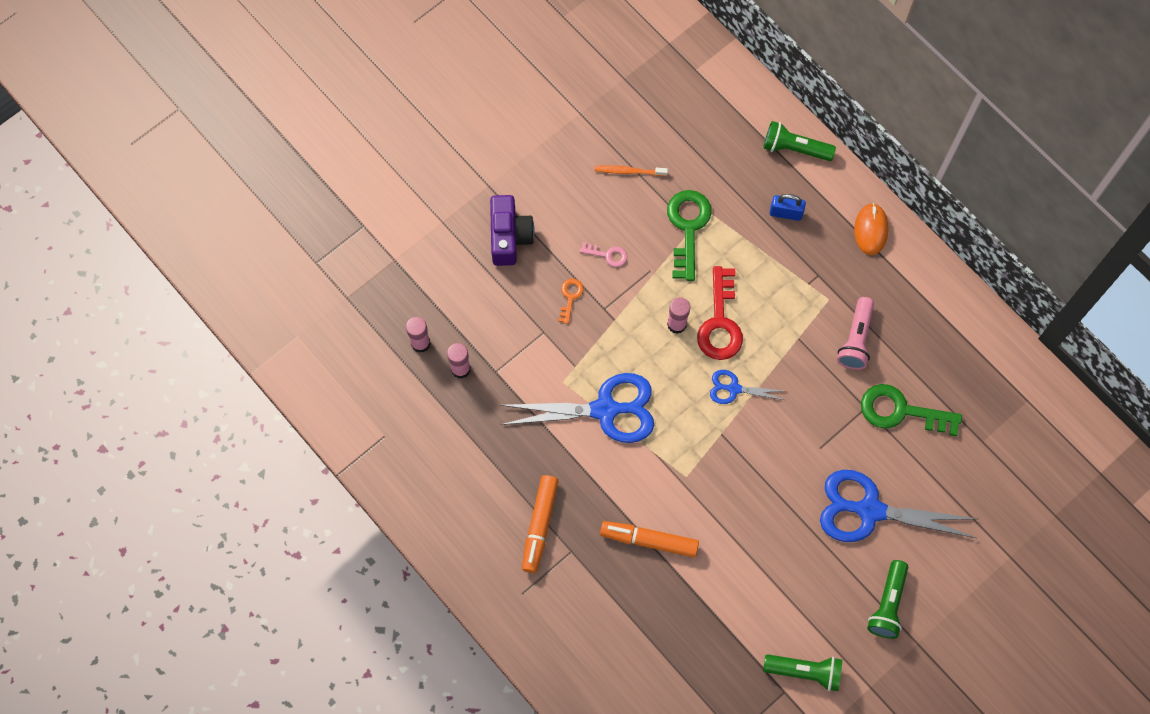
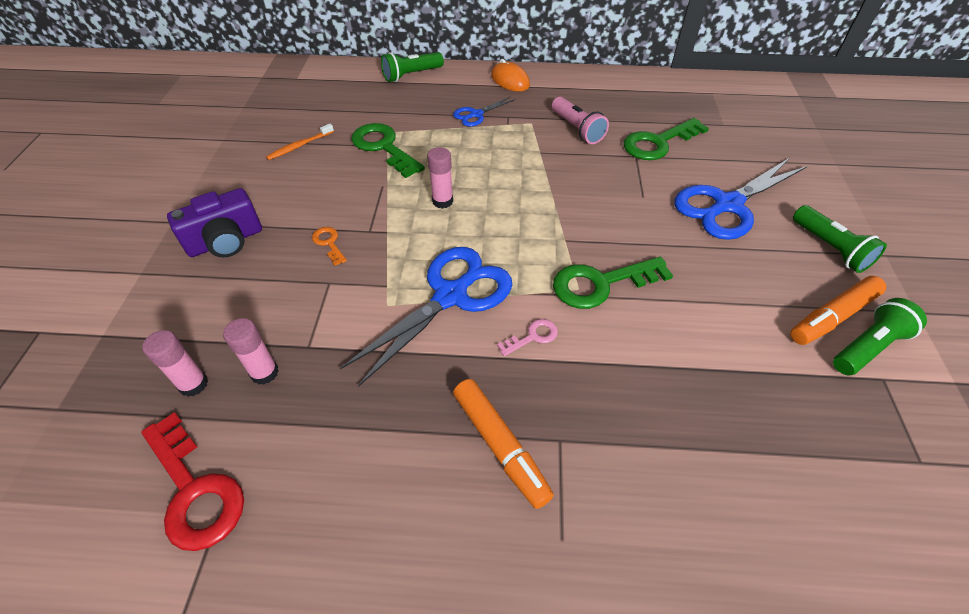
camera: 45 degrees left, 20 degrees down
purple camera [490,195,535,266] -> purple camera turned 105 degrees clockwise [167,188,262,257]
pink key [580,242,627,267] -> pink key moved to [497,319,558,356]
orange marker [600,521,699,557] -> orange marker moved to [790,276,886,345]
red key [697,266,743,360] -> red key moved to [141,412,244,551]
blue scissors [710,370,784,404] -> blue scissors moved to [453,96,516,127]
blue padlock [770,194,806,221] -> none
none -> green key [553,257,673,309]

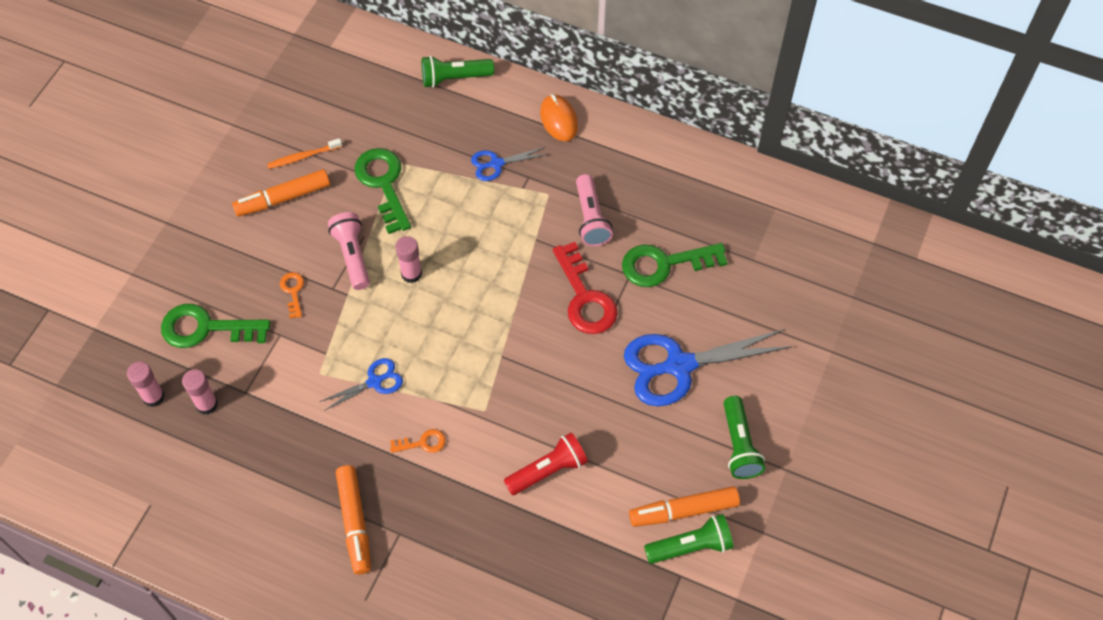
camera: 20 degrees right, 10 degrees up
red key [141,412,244,551] -> red key moved to [553,242,618,334]
purple camera [167,188,262,257] -> none
blue scissors [340,247,512,387] -> blue scissors [319,358,403,411], size x0.50
pink key [497,319,558,356] -> orange key [390,429,446,453]
green key [553,257,673,309] -> green key moved to [161,304,270,348]
none -> orange marker [232,169,330,217]
none -> pink flashlight [328,212,370,290]
none -> red flashlight [504,432,588,495]

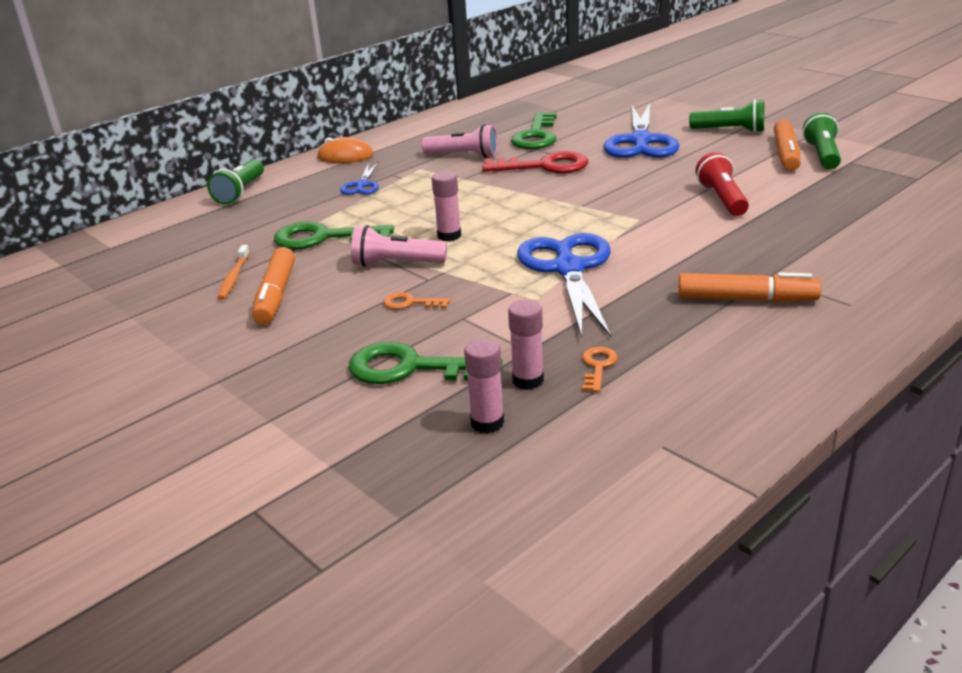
camera: 65 degrees left, 30 degrees down
green key [161,304,270,348] -> green key turned 75 degrees clockwise [349,342,503,384]
blue scissors [319,358,403,411] -> blue scissors [517,233,611,337], size x2.01
orange key [390,429,446,453] -> orange key moved to [582,347,618,392]

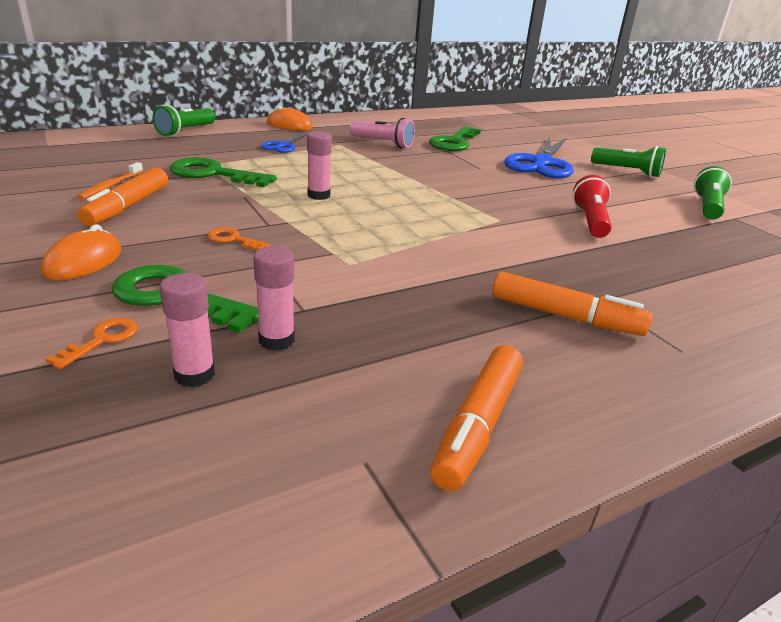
camera: 10 degrees right, 0 degrees up
pink flashlight [351,225,447,267] -> none
red key [482,151,588,173] -> none
blue scissors [517,233,611,337] -> none
orange key [582,347,618,392] -> orange key moved to [45,318,138,369]
orange marker [774,120,801,171] -> orange marker moved to [430,345,523,491]
none -> orange mouse [41,224,121,281]

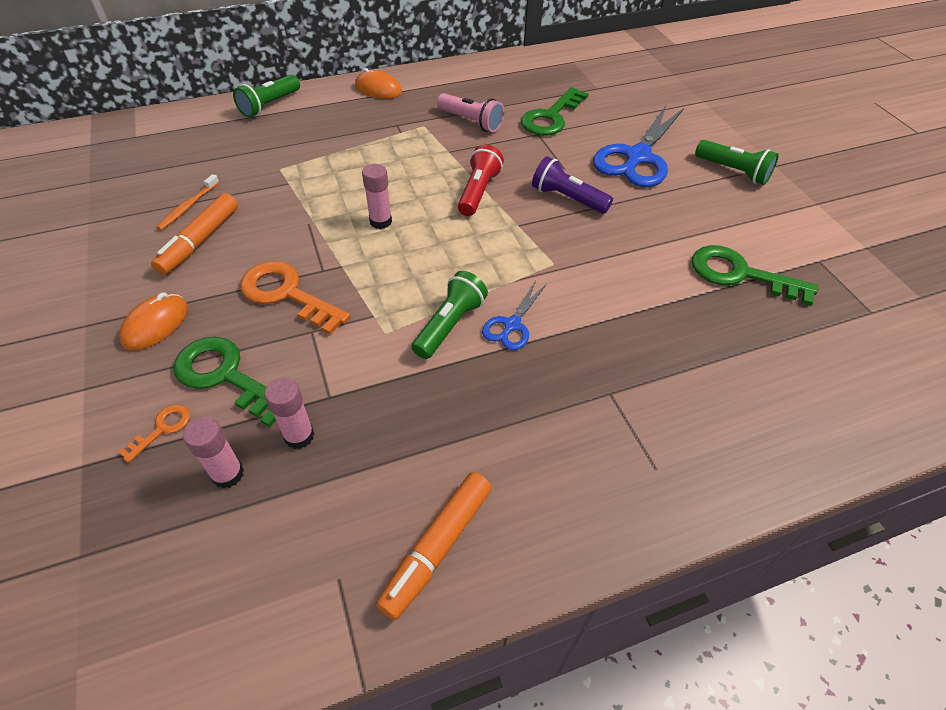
camera: 10 degrees right, 20 degrees up
green key [170,157,276,187] -> green key moved to [692,245,818,306]
orange key [208,227,270,251] -> orange key [240,261,351,335], size x2.03
blue scissors [261,133,308,153] -> blue scissors moved to [482,281,547,350]
orange marker [492,272,652,336] -> none
red flashlight [572,175,612,238] -> red flashlight moved to [458,144,504,216]
green flashlight [694,166,732,220] -> green flashlight moved to [411,271,488,359]
none -> purple flashlight [532,156,613,214]

